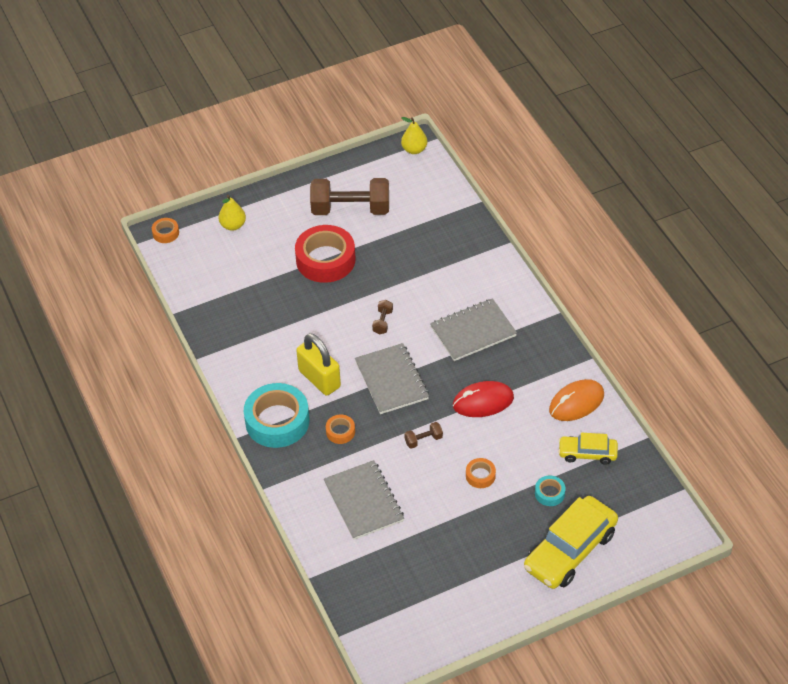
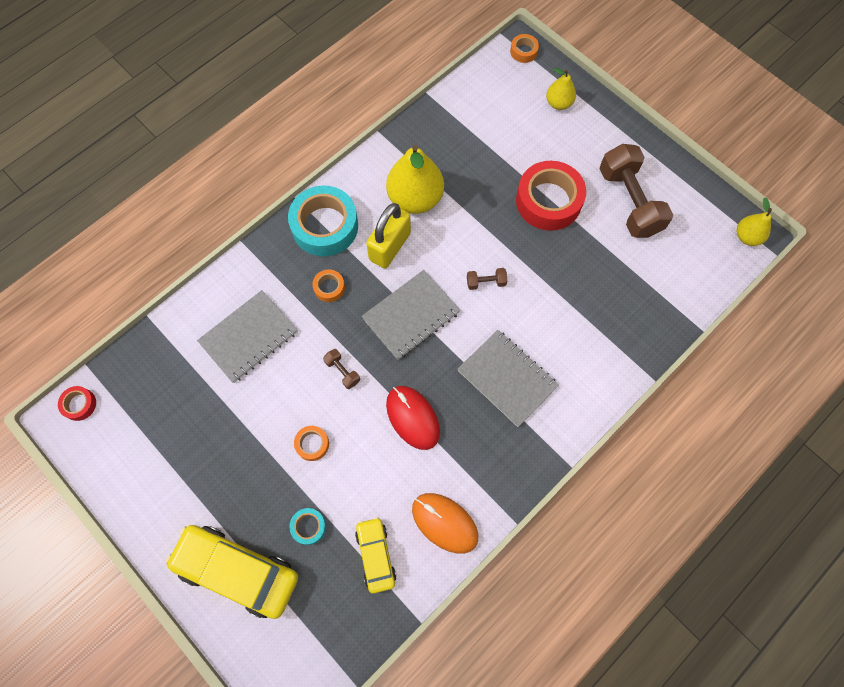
camera: 70 degrees right, 20 degrees up
none -> red tape [58,386,96,421]
none -> yellow pear [386,145,444,214]

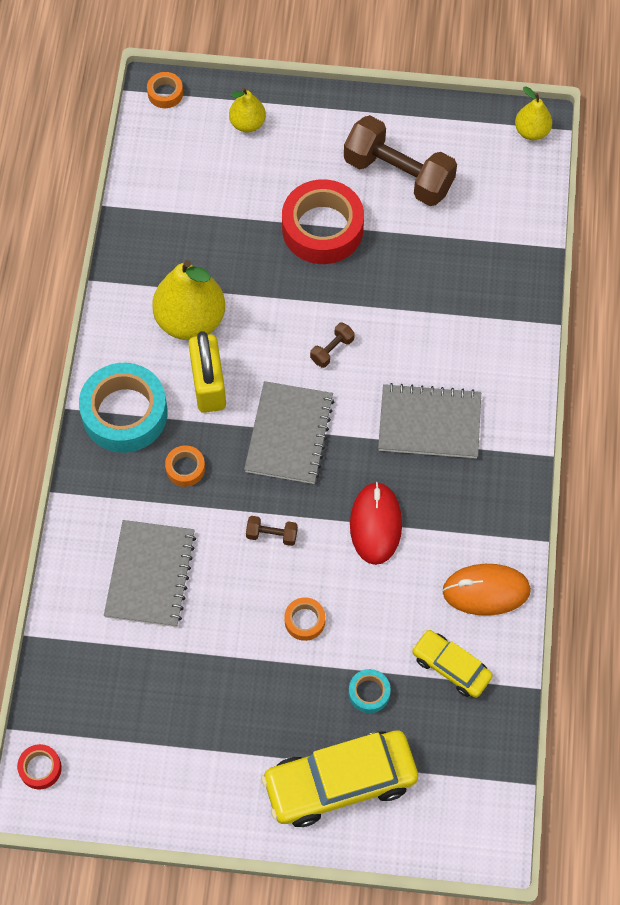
camera: 40 degrees left, 5 degrees down
red mouse [386,386,440,450] -> red mouse turned 75 degrees clockwise [350,482,402,565]

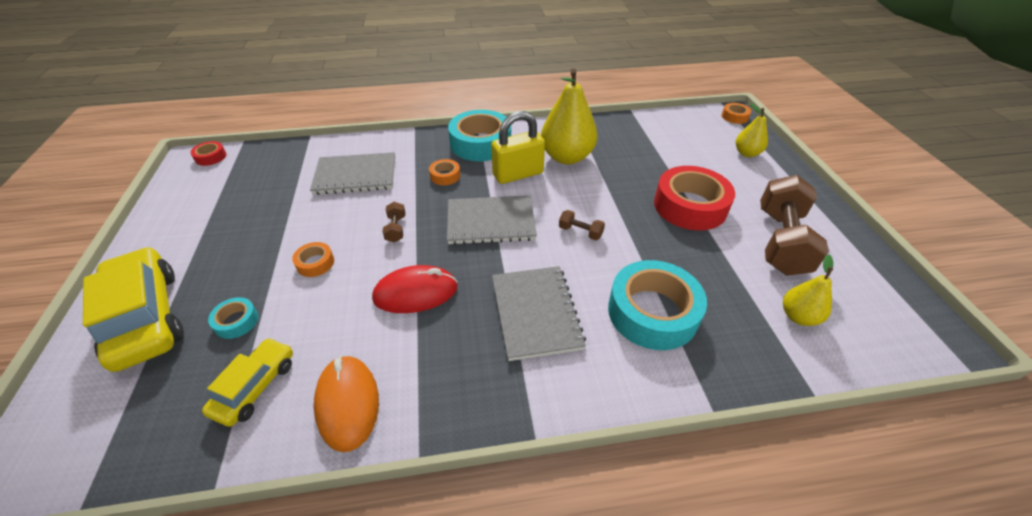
camera: 75 degrees right, 20 degrees down
yellow pear [515,86,552,140] -> yellow pear moved to [783,254,833,326]
none -> turquoise tape [608,260,707,350]

